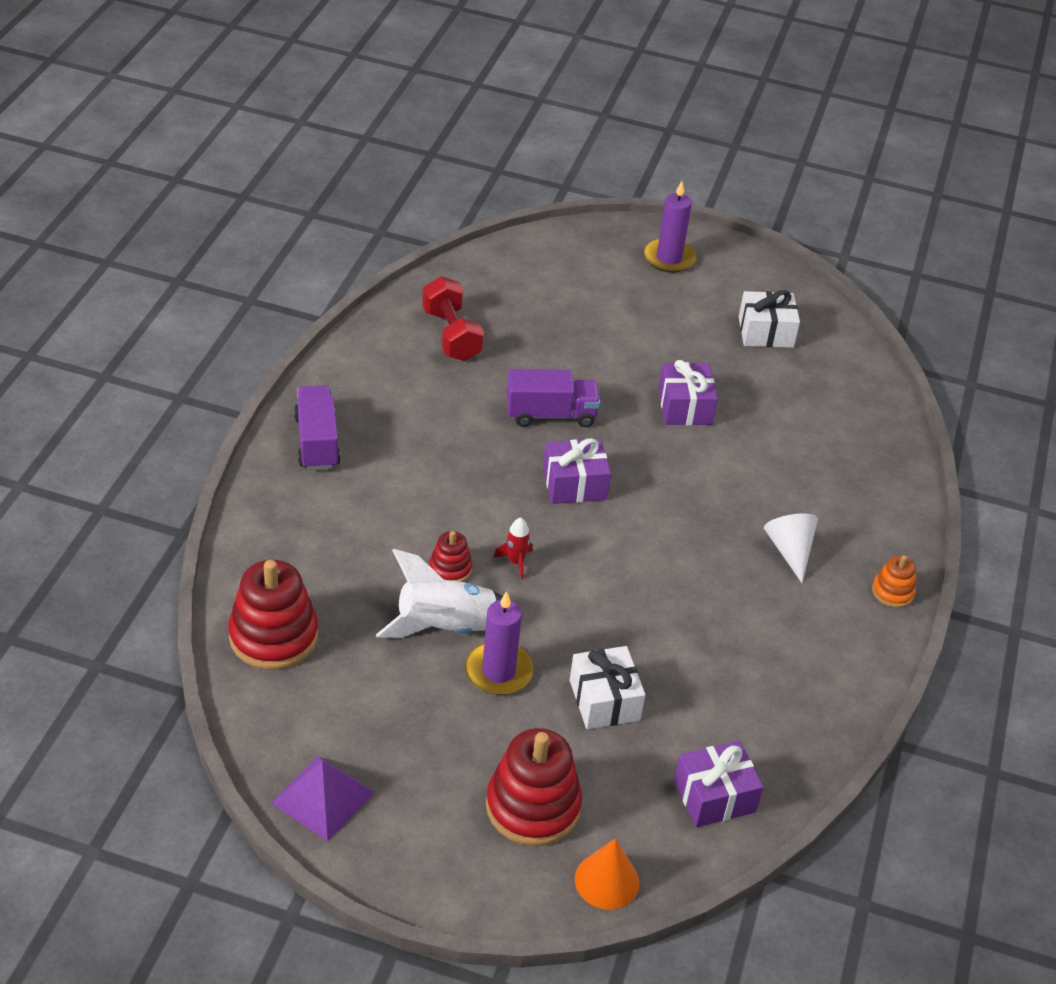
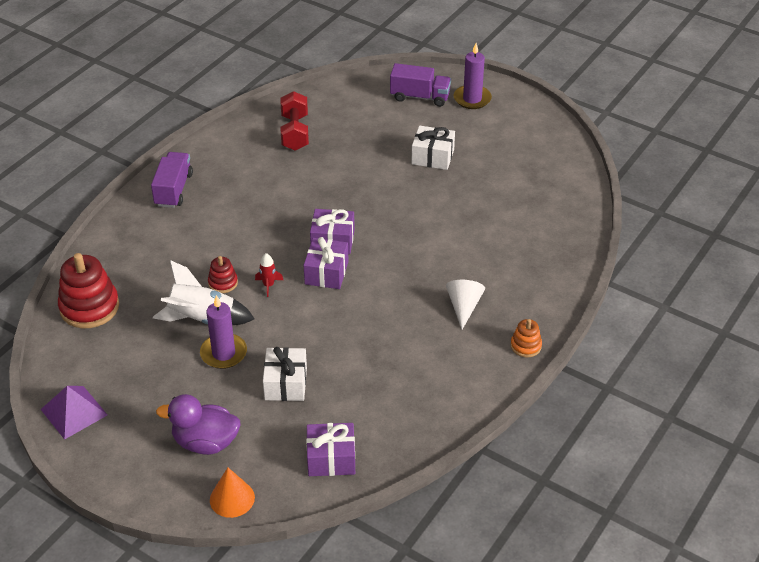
camera: 20 degrees right, 0 degrees up
red stacking toy [486,728,582,846] -> purple duck [156,394,241,455]
purple truck [506,369,600,427] -> purple truck moved to [390,63,451,107]
purple gift [658,360,718,425] -> purple gift moved to [304,237,349,289]
white gift [739,290,800,348] -> white gift moved to [411,125,455,170]

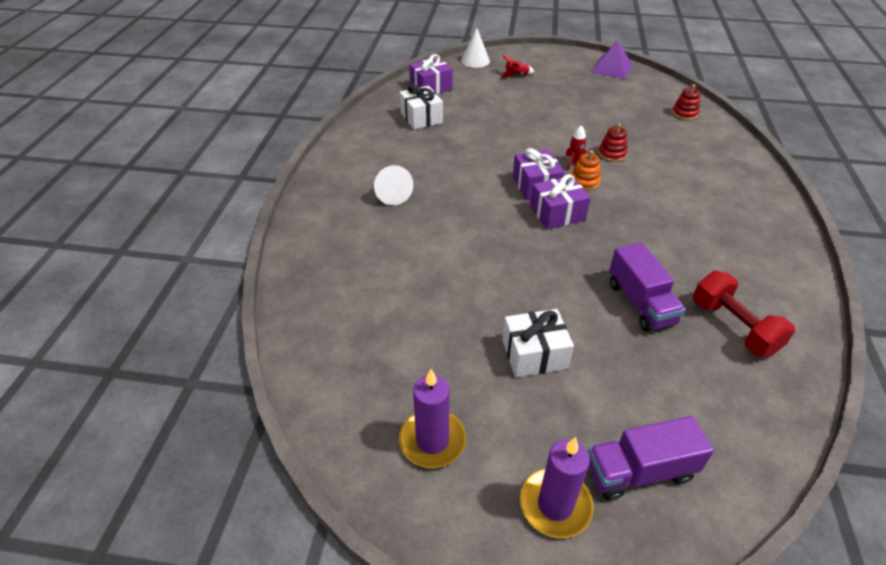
camera: 155 degrees right, 0 degrees up
red stacking toy [58,253,119,328] -> red stacking toy [672,84,700,120], size x0.51
purple truck [151,152,193,208] -> purple truck moved to [609,243,685,332]
white rocket [153,260,255,325] -> none
purple duck [156,394,241,455] -> red rocket [501,55,534,78]
purple candle [200,295,247,369] -> purple candle moved to [399,369,466,468]
orange cone [210,467,255,518] -> white cone [461,28,490,68]
white gift [263,347,307,401] -> white gift moved to [400,84,443,129]
orange stacking toy [511,319,542,357] -> orange stacking toy moved to [571,150,601,190]

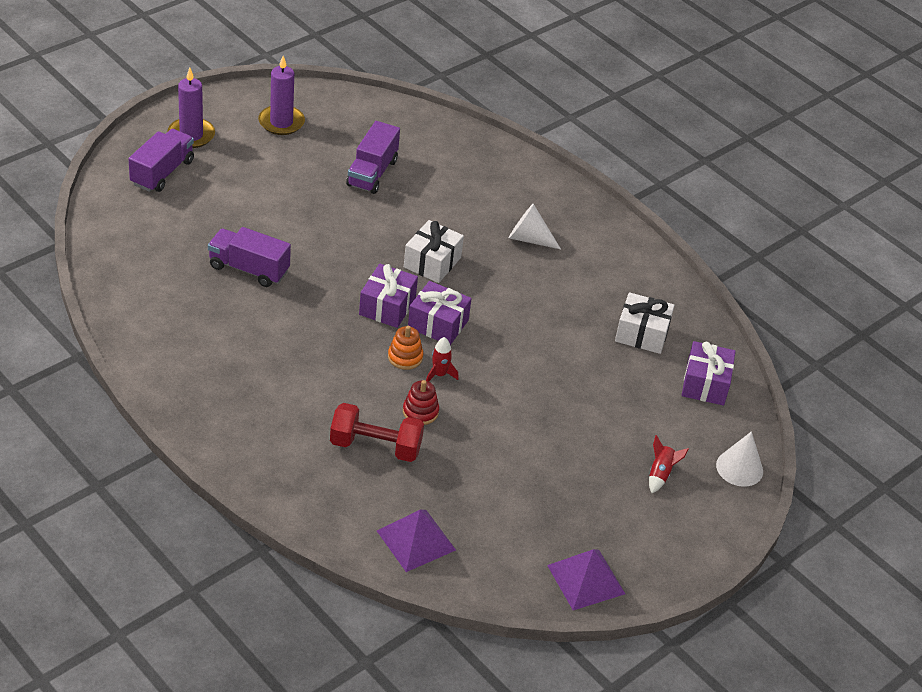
camera: 125 degrees right, 0 degrees up
white gift [502,309,574,377] -> white gift moved to [404,220,464,283]
red stacking toy [672,84,700,120] -> purple pyramid [377,510,456,572]
red dumbbell [693,271,795,357] -> red dumbbell moved to [330,403,424,462]
none -> purple truck [346,121,400,194]

